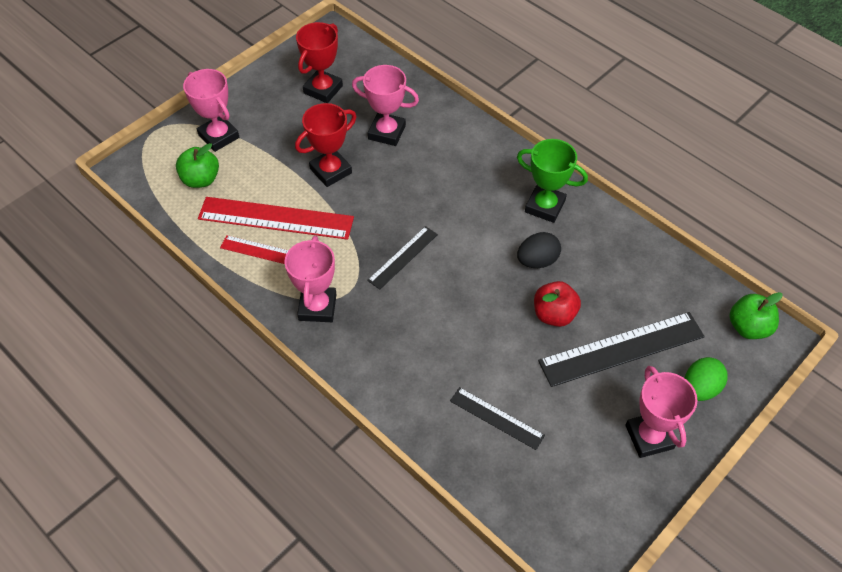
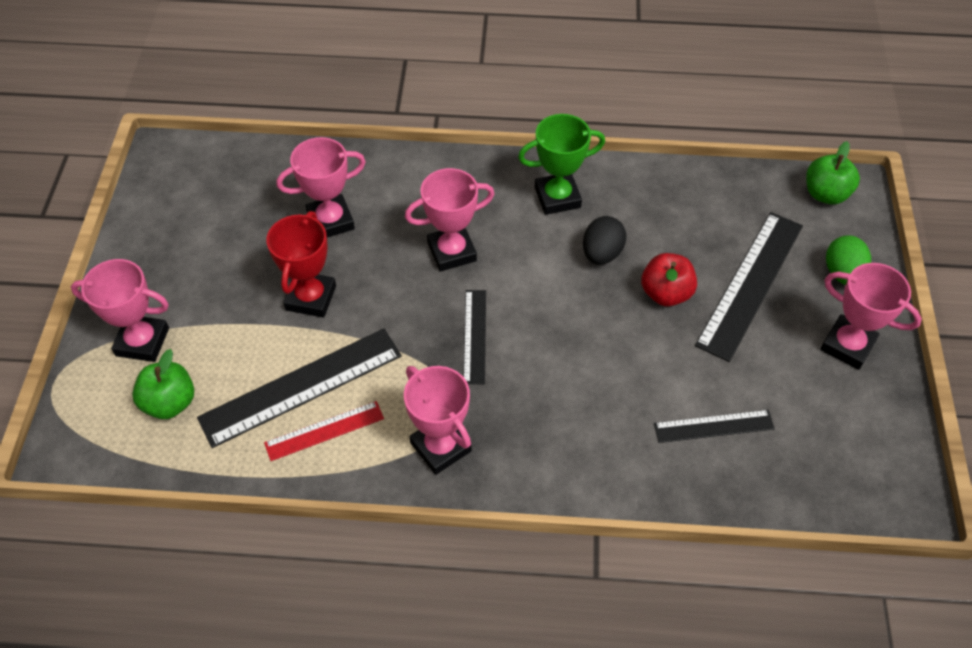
camera: 40 degrees left, 0 degrees up
red ruler [198,197,354,240] -> black ruler [197,328,401,448]
red trophy [296,22,343,103] -> none
none -> pink trophy [405,168,494,272]

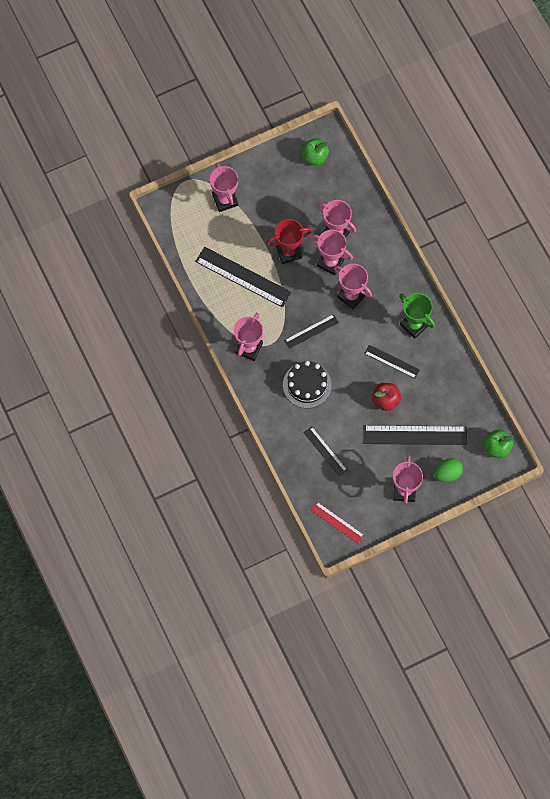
camera: 60 degrees right, 15 degrees up
green apple [132,349,194,419] -> green apple moved to [302,138,329,166]
red ruler [264,401,384,461] -> red ruler moved to [311,502,365,544]
black egg [583,216,626,264] -> black ruler [364,345,420,378]
none -> black cake [283,361,331,408]
none -> pink trophy [311,230,353,276]

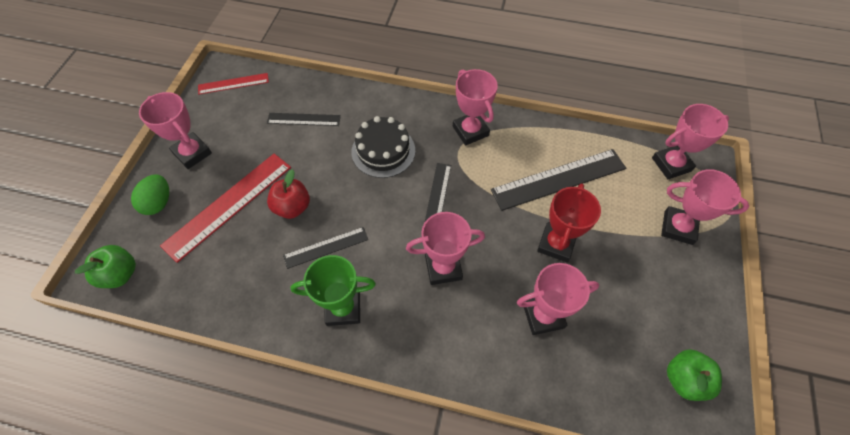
camera: 130 degrees right, 10 degrees down
pink trophy [311,230,353,276] -> pink trophy moved to [652,104,729,179]
black ruler [363,425,467,445] -> red ruler [160,154,291,263]

